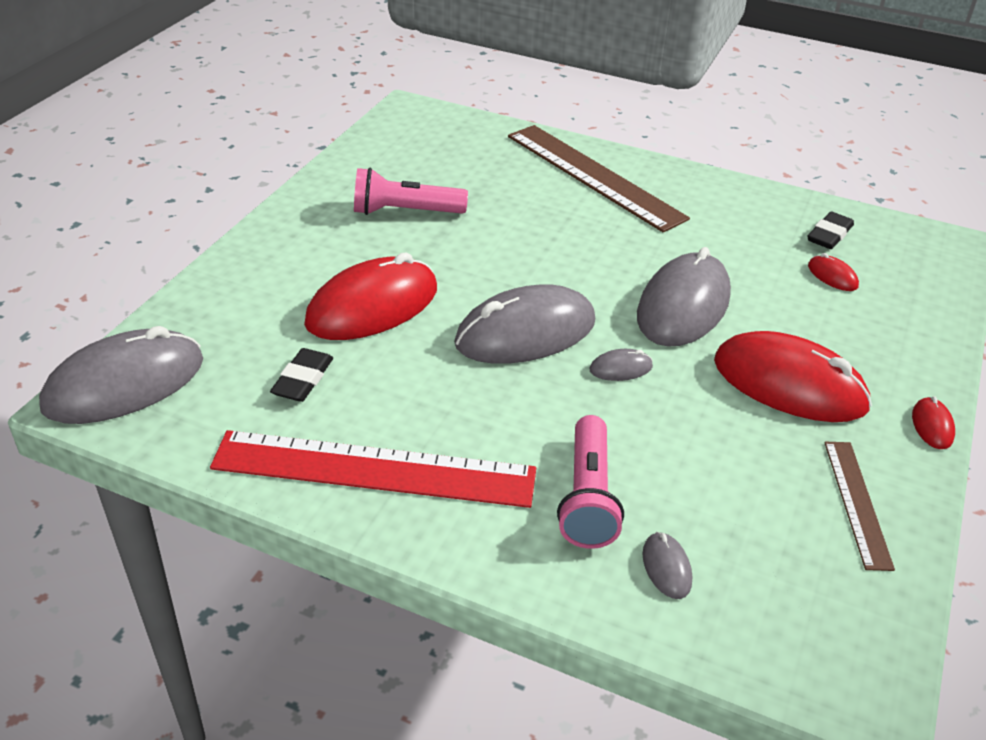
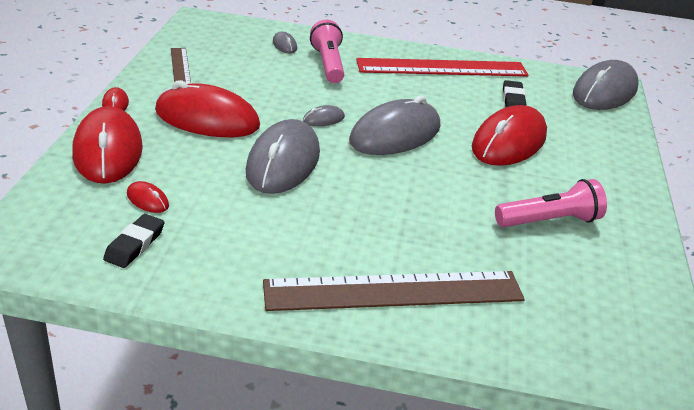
camera: 165 degrees right, 5 degrees down
brown ruler [508,125,690,232] -> brown ruler turned 45 degrees counterclockwise [263,271,525,311]
none -> red mouse [72,106,143,184]

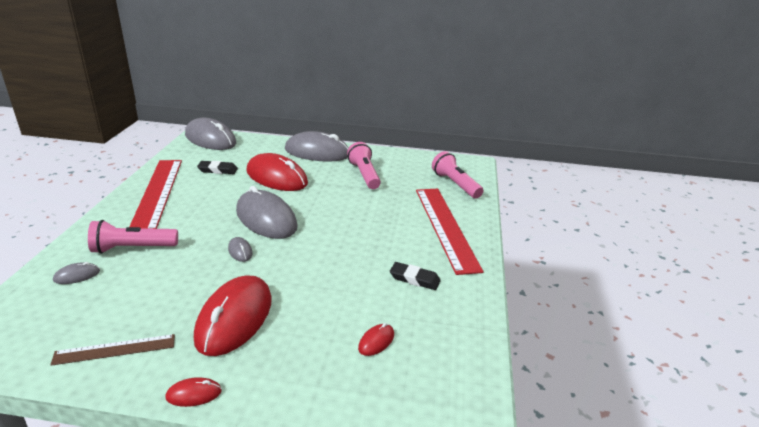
camera: 90 degrees left, 5 degrees down
red mouse [72,106,143,184] -> none
black eraser [103,214,164,268] -> black eraser moved to [390,262,441,290]
grey mouse [246,119,320,194] -> grey mouse moved to [285,131,348,162]
brown ruler [263,271,525,311] -> red ruler [416,189,484,275]
none -> pink flashlight [432,151,484,199]

